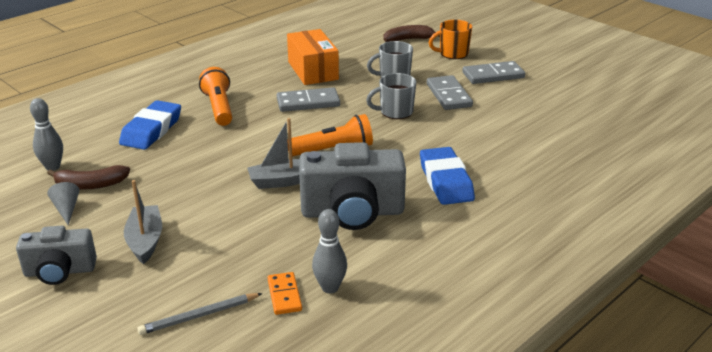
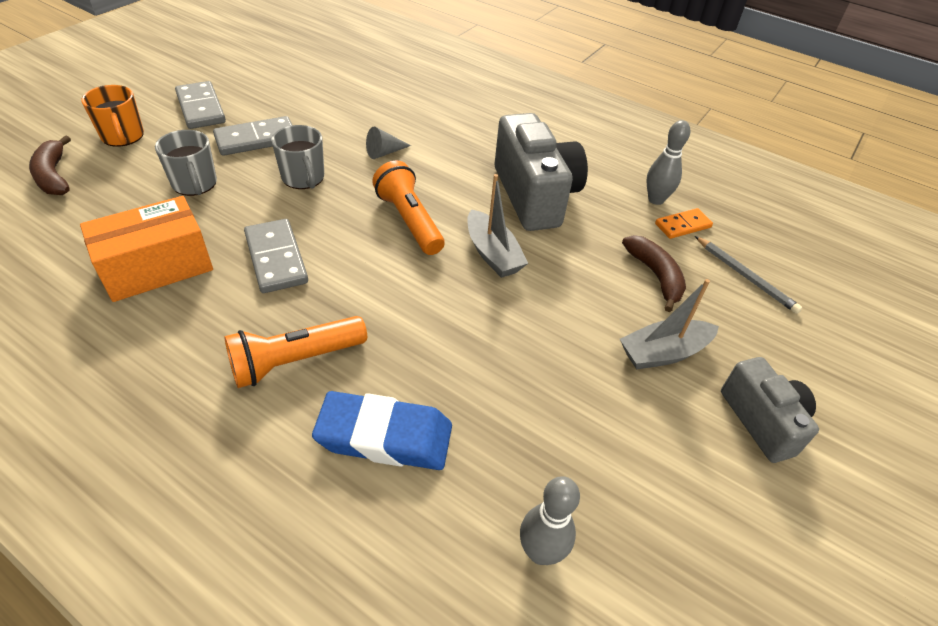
camera: 105 degrees left, 15 degrees up
brown banana [47,165,130,190] -> brown banana moved to [622,235,686,312]
grey cone [47,182,79,225] -> grey cone moved to [366,127,411,159]
blue eraser [420,147,475,205] -> none

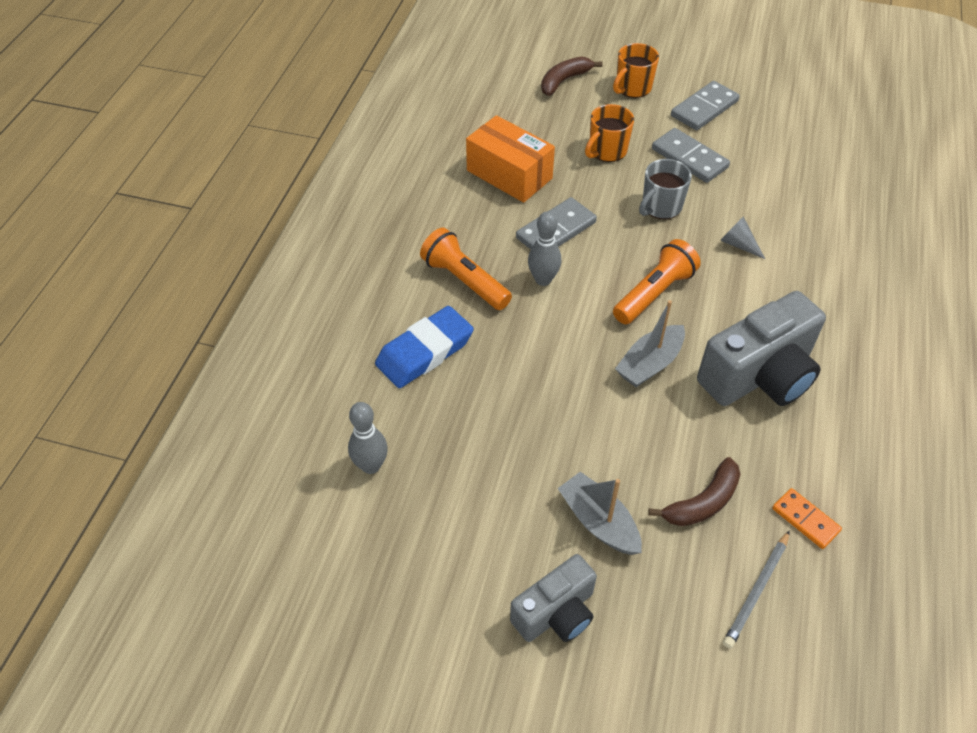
camera: 75 degrees right, 5 degrees up
grey mug [155,130,217,196] -> orange mug [585,104,634,162]
blue eraser [312,391,452,470] -> blue eraser turned 60 degrees clockwise [375,306,474,388]
grey bowling pin [646,120,690,205] -> grey bowling pin moved to [528,211,562,286]

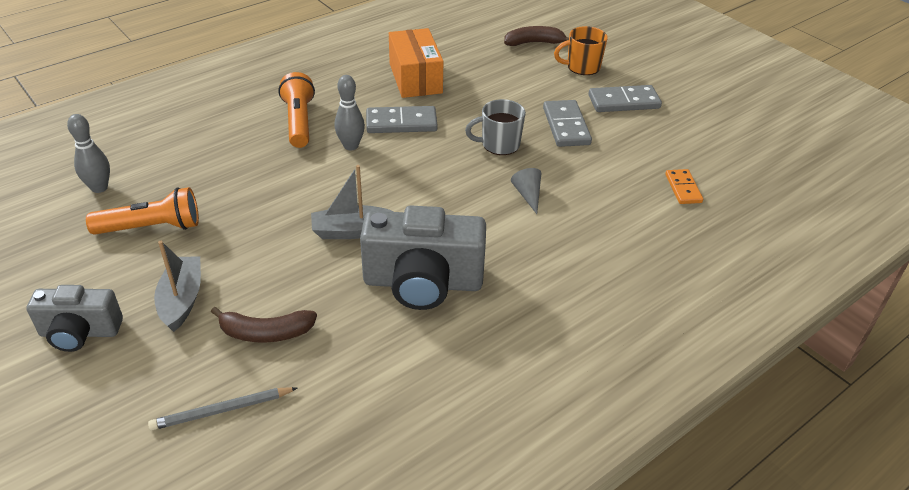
camera: 35 degrees right, 10 degrees down
blue eraser [375,306,474,388] -> none
orange mug [585,104,634,162] -> none
orange flashlight [613,239,701,324] -> orange flashlight moved to [86,187,199,235]
orange domino [772,488,842,549] -> orange domino moved to [665,169,703,204]

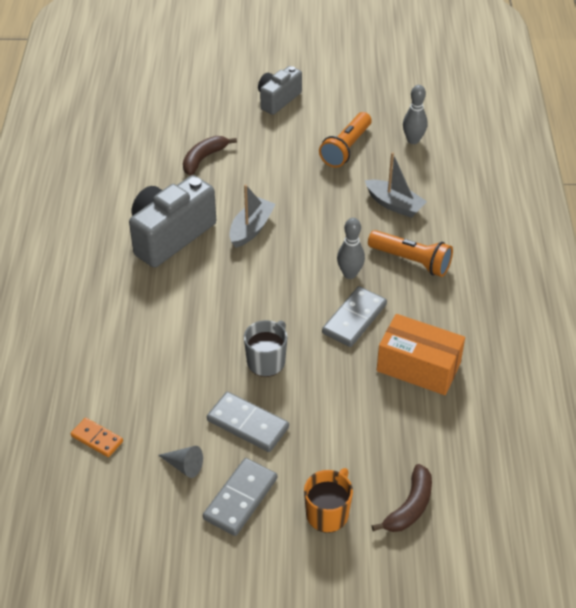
camera: 130 degrees right, 5 degrees up
grey pencil [148,387,297,430] -> none
grey boat [154,241,201,332] -> grey boat moved to [365,152,427,218]
grey cone [511,168,541,214] -> grey cone moved to [158,446,203,478]

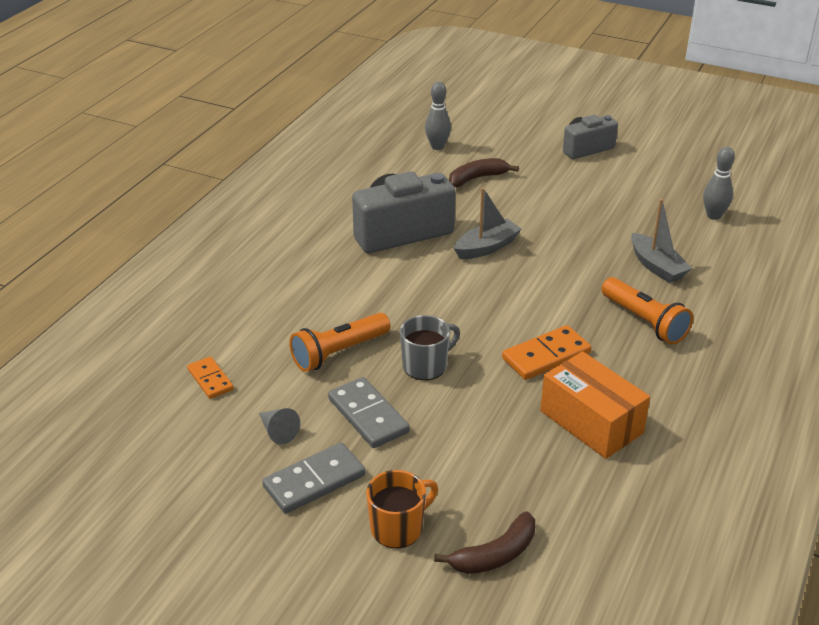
camera: 25 degrees right, 10 degrees down
orange flashlight [319,112,372,168] -> orange flashlight moved to [289,313,391,372]
grey domino [322,286,387,347] -> orange domino [502,325,591,380]
grey bowling pin [337,218,365,279] -> grey bowling pin moved to [425,81,451,150]

